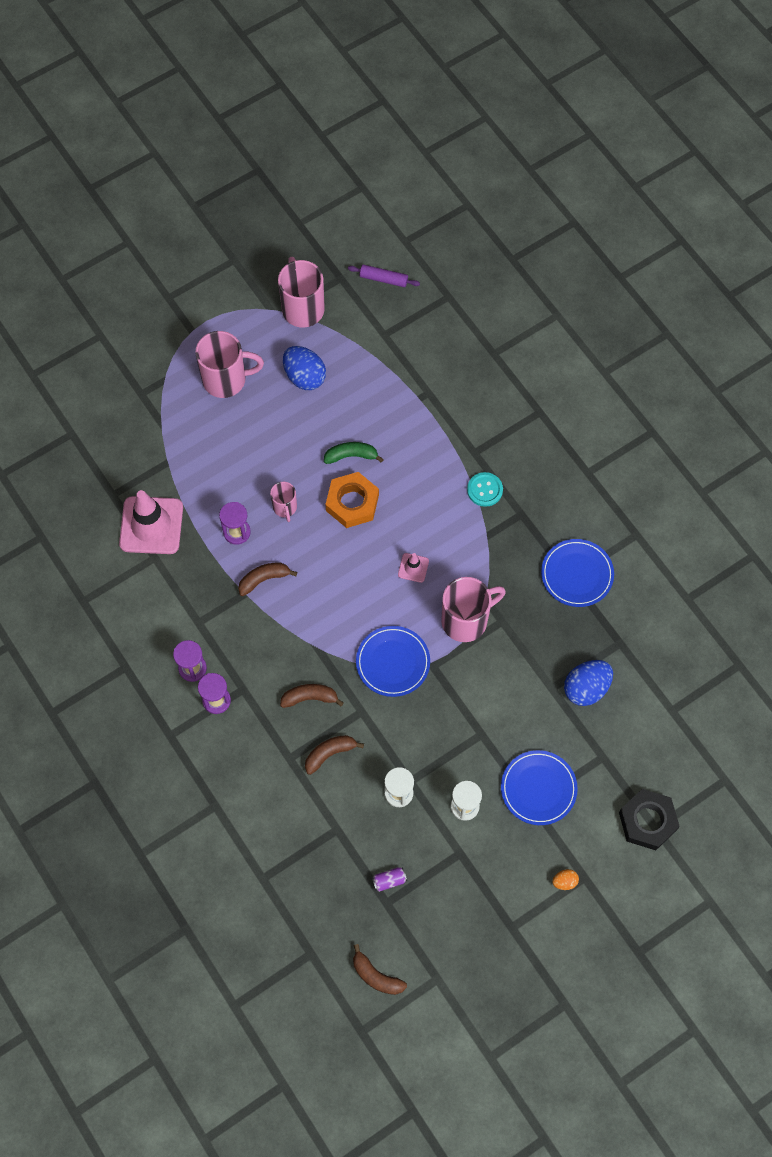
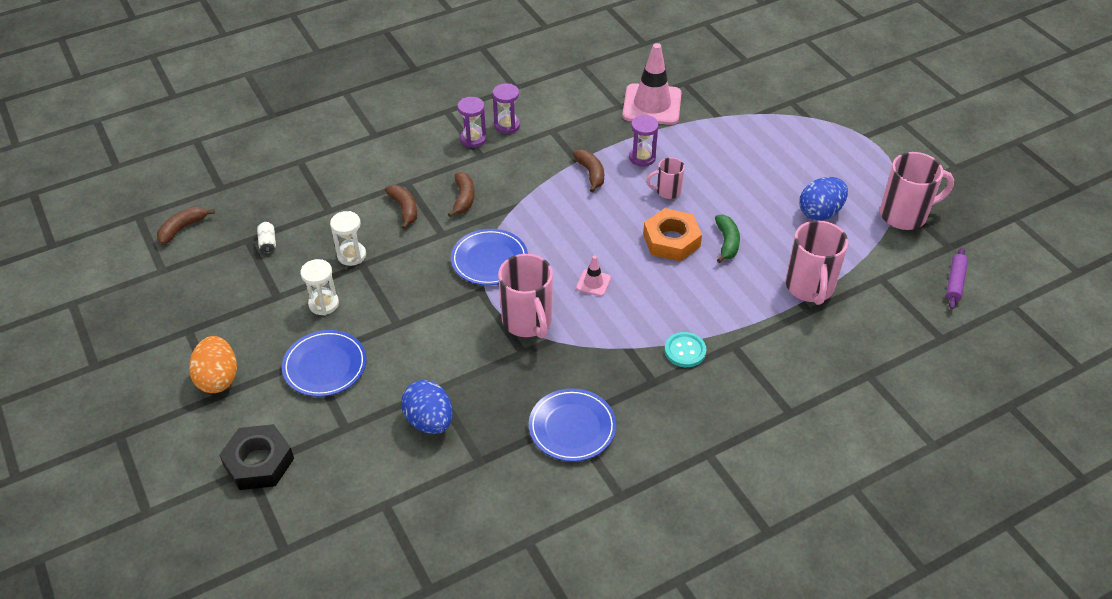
camera: 95 degrees right, 20 degrees down
pink mug [195,331,264,398] -> pink mug moved to [786,220,848,305]
purple can [372,867,407,892] -> white can [257,222,276,254]
orange egg [552,869,579,890] -> orange egg [189,336,237,393], size x2.08

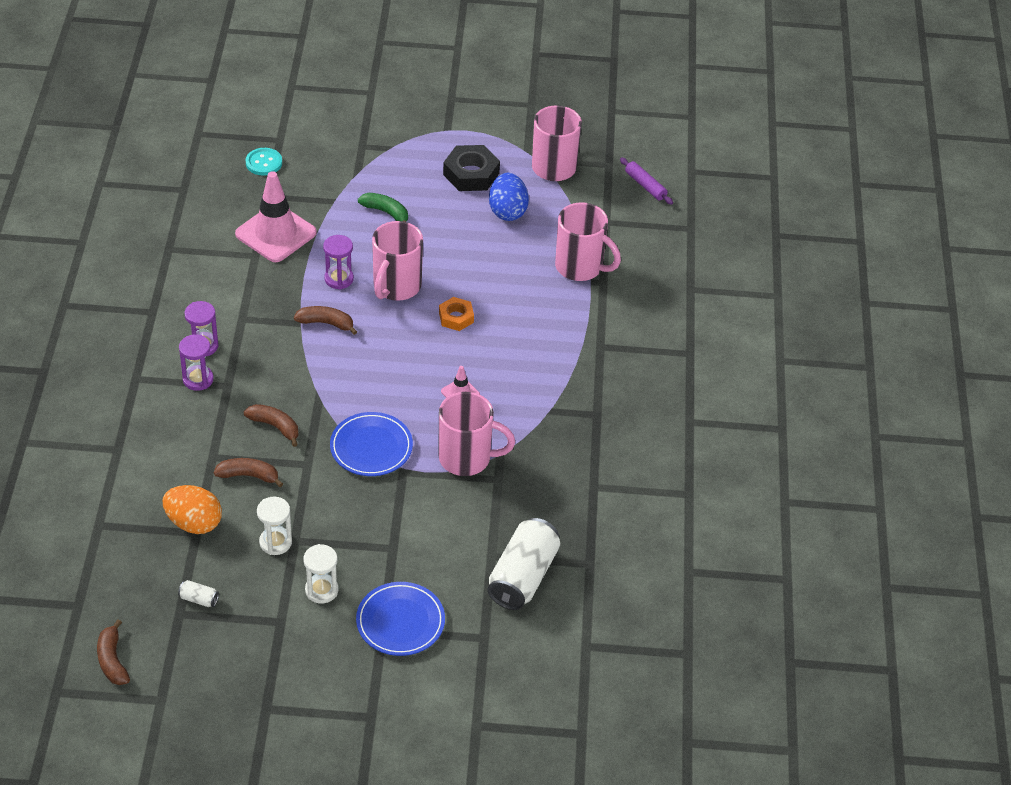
camera: 60 degrees left, 0 degrees up
orange egg [189,336,237,393] -> orange egg moved to [163,485,222,534]
black nut [219,424,294,490] -> black nut moved to [443,145,500,191]
blue egg [401,380,453,434] -> white can [487,518,560,610]
blue plate [529,388,616,462] -> none
orange nut [643,208,702,261] -> orange nut [439,297,474,331], size x0.62
pink mug [646,158,685,199] -> pink mug [372,221,423,301], size x1.83
turquoise button [664,332,707,367] -> turquoise button moved to [246,148,282,176]
green banana [715,215,740,263] -> green banana moved to [358,193,408,222]

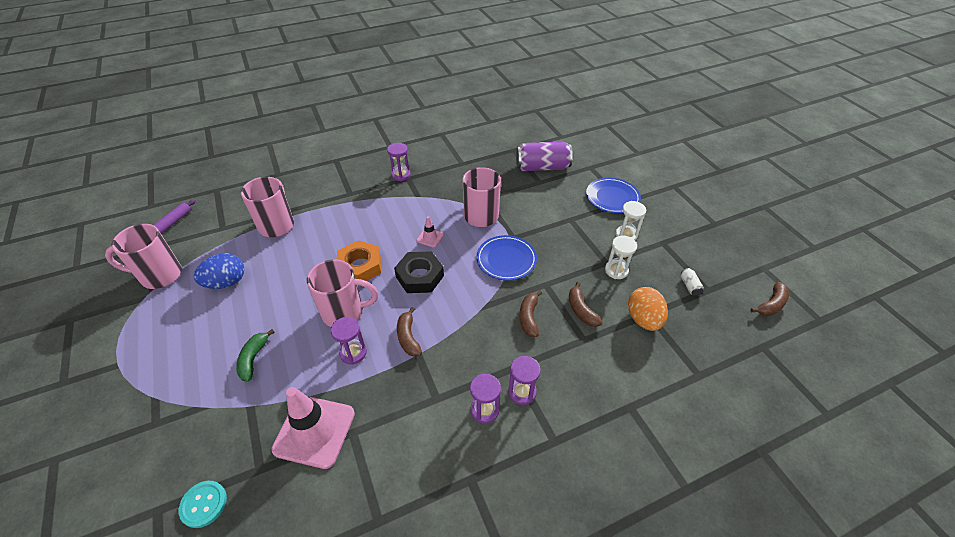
camera: 115 degrees left, 0 degrees up
orange nut [439,297,474,331] -> orange nut [337,240,381,281], size x1.62
black nut [443,145,500,191] -> black nut moved to [394,251,444,293]
white can [487,518,560,610] -> purple can [516,142,573,171]
none -> purple hourglass [387,143,411,181]

